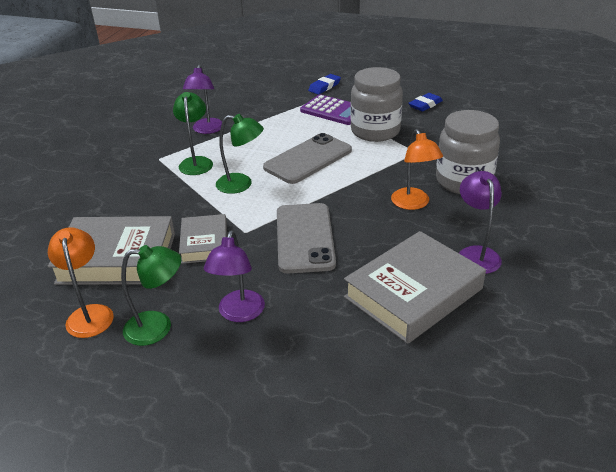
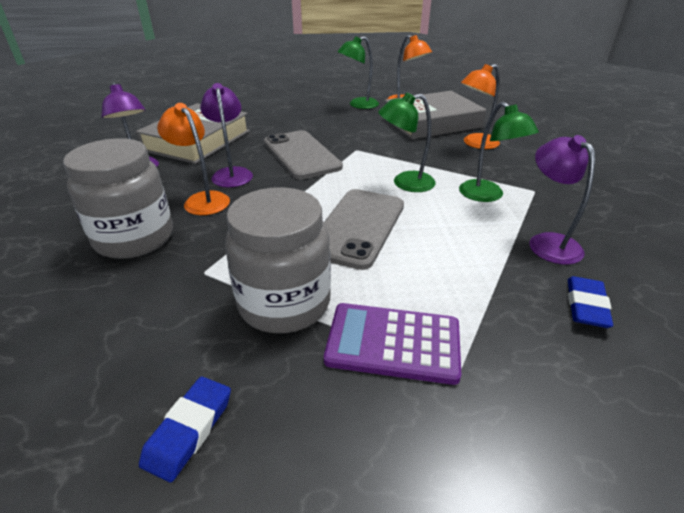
camera: 155 degrees right, 0 degrees up
grey book [179,214,227,264] -> none
purple lamp [204,230,265,322] -> purple lamp moved to [200,83,253,187]
blue eraser [308,74,341,95] -> blue eraser moved to [568,276,613,328]
none -> orange lamp [461,64,500,149]

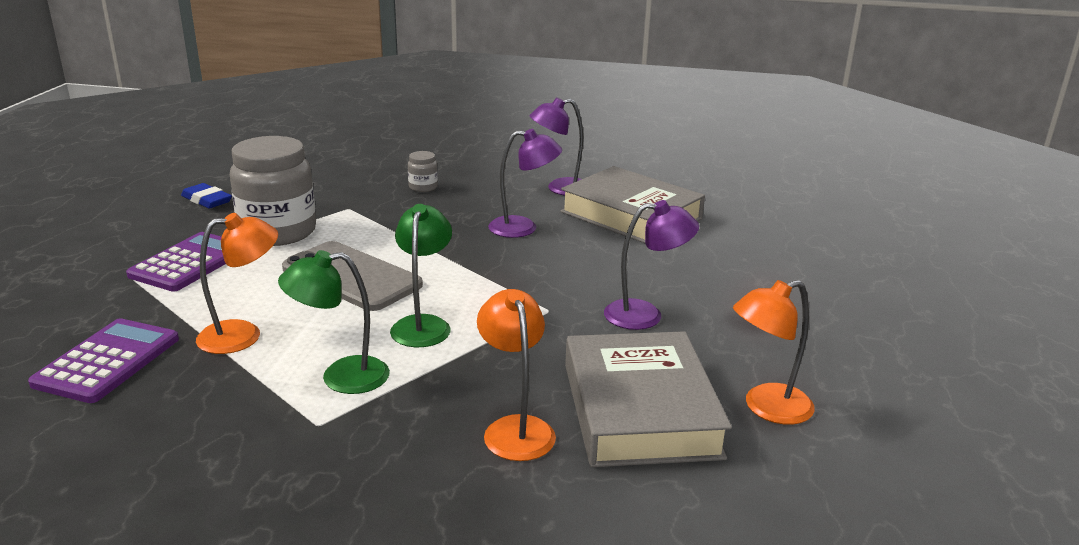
camera: 105 degrees right, 10 degrees down
grey jar [63,138,173,259] -> grey jar [408,151,438,192], size x0.43
orange lamp [157,103,230,215] -> orange lamp moved to [196,213,278,354]
grey phone [264,130,343,179] -> none
green lamp [337,36,379,109] -> none
purple lamp [529,135,595,265] -> purple lamp moved to [604,200,699,330]
blue eraser [568,276,613,328] -> purple calculator [28,318,179,403]

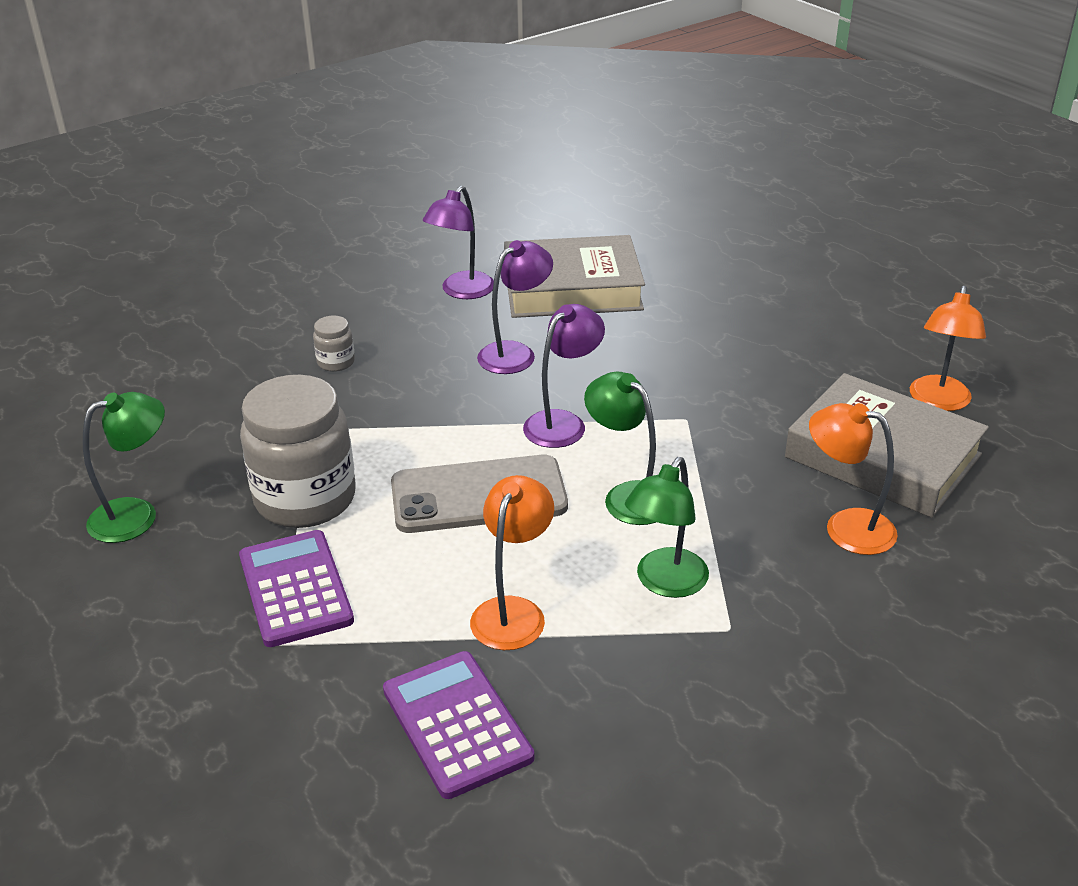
camera: 45 degrees left, 10 degrees up
blue eraser [181,183,232,209] -> green lamp [83,392,165,543]
purple lamp [604,200,699,330] -> purple lamp moved to [523,304,605,448]

